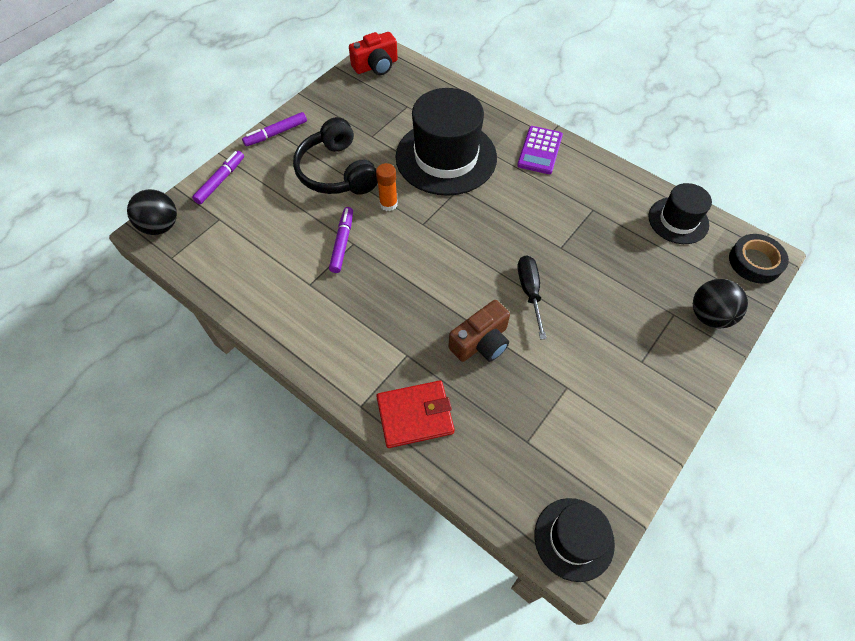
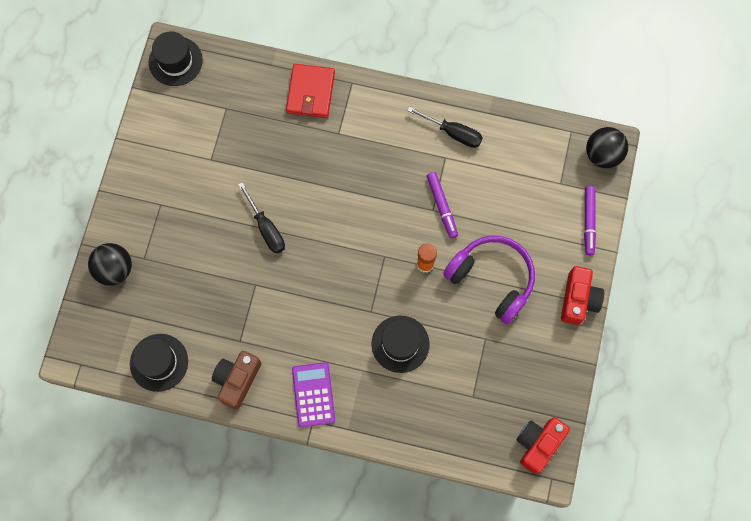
camera: 155 degrees right, 15 degrees up
purple marker [242,112,307,146] -> red camera [561,266,604,325]
black headphones [293,117,378,195] -> purple headphones [443,235,535,325]
red wallet [377,380,455,448] -> red wallet turned 45 degrees counterclockwise [286,64,335,118]
black hat [395,88,497,196] -> black hat [372,316,430,373], size x0.55
brown camera [448,300,510,362] -> brown camera moved to [212,351,262,410]
black tape [729,234,789,283] -> none
none -> black screwdriver [407,106,483,148]

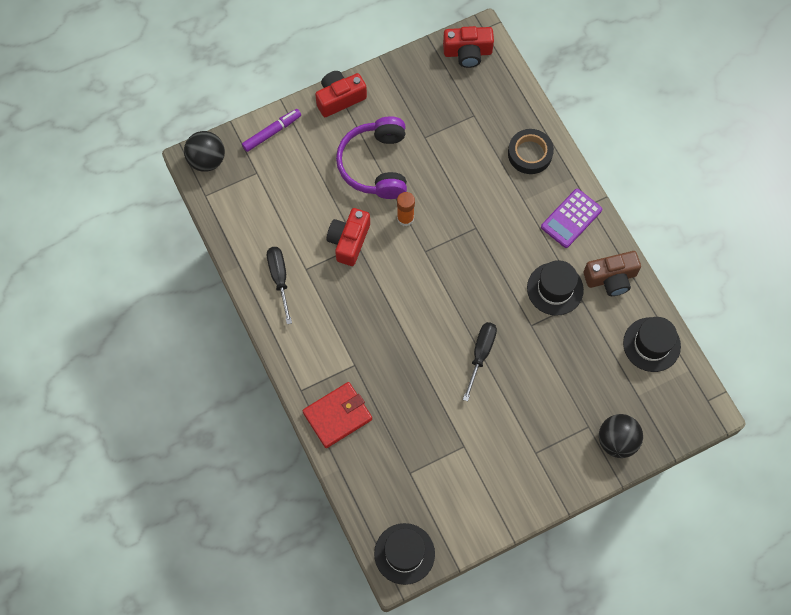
camera: 130 degrees left, 5 degrees down
black hat [372,316,430,373] -> black hat moved to [527,260,584,316]
purple marker [426,172,458,239] -> red camera [327,208,370,266]
none -> black tape [508,129,554,174]

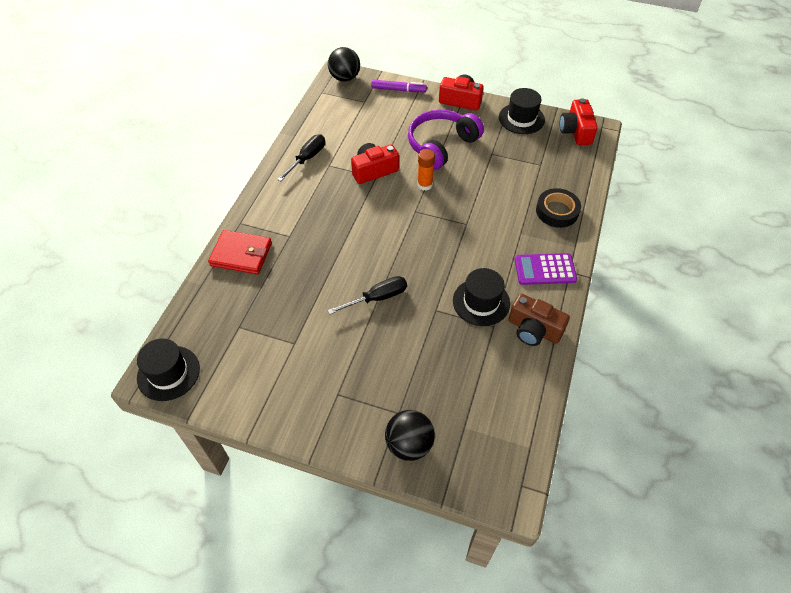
camera: 45 degrees right, 15 degrees down
red camera [443,26,494,68] -> red camera turned 45 degrees clockwise [560,98,598,145]
black hat [623,317,681,372] -> black hat moved to [499,88,545,134]

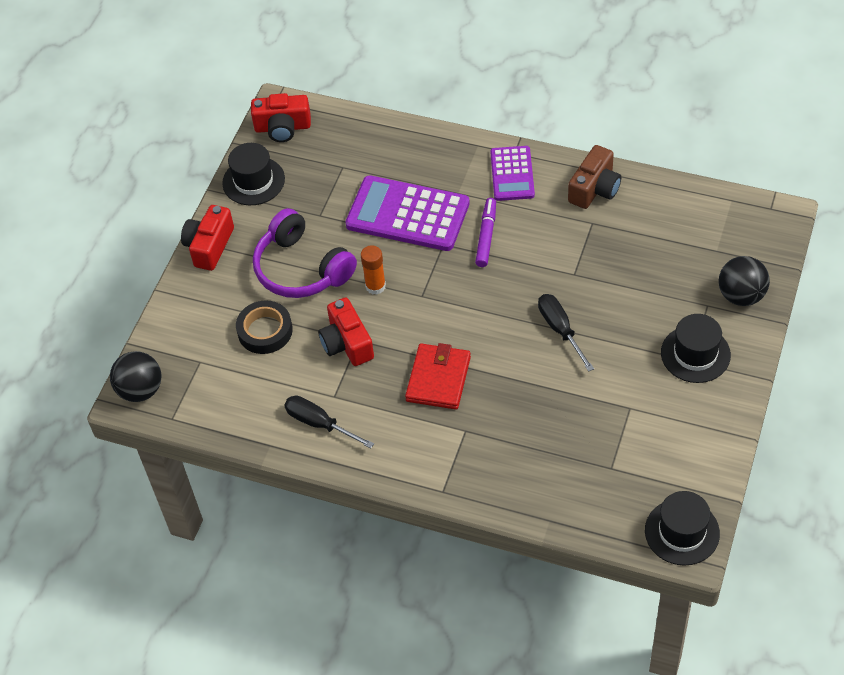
camera: 85 degrees left, 0 degrees up
red wallet [208,230,272,274] -> red wallet moved to [405,343,471,410]
purple marker [371,80,427,92] -> purple marker moved to [475,198,496,267]
black hat [453,268,510,326] -> black hat moved to [661,314,731,383]
black tape [536,188,581,228] -> black tape moved to [236,300,293,354]
none -> purple calculator [345,175,470,251]

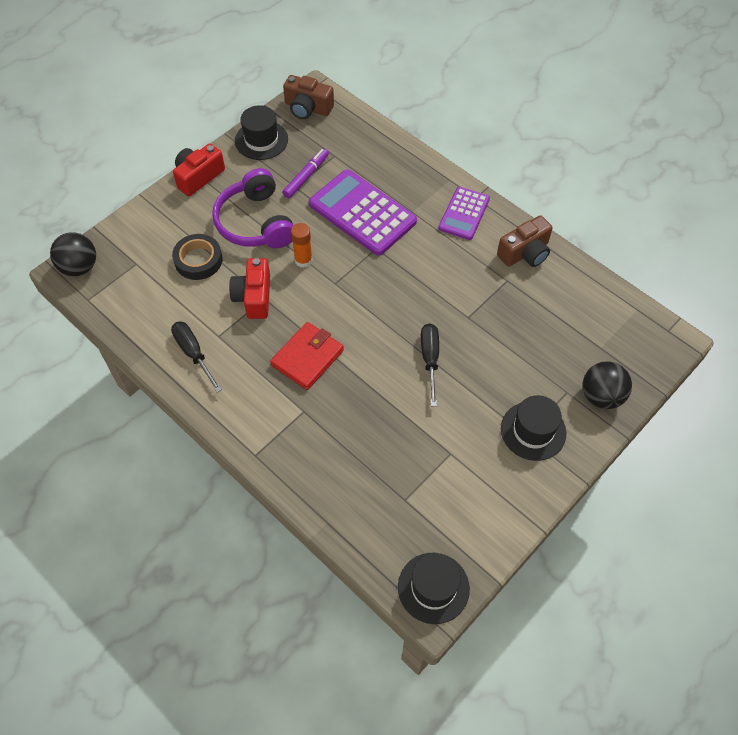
camera: 20 degrees right, 5 degrees up
red camera [251,93,311,142] -> brown camera [283,75,334,119]
purple marker [475,198,496,267] -> purple marker moved to [282,148,329,198]

